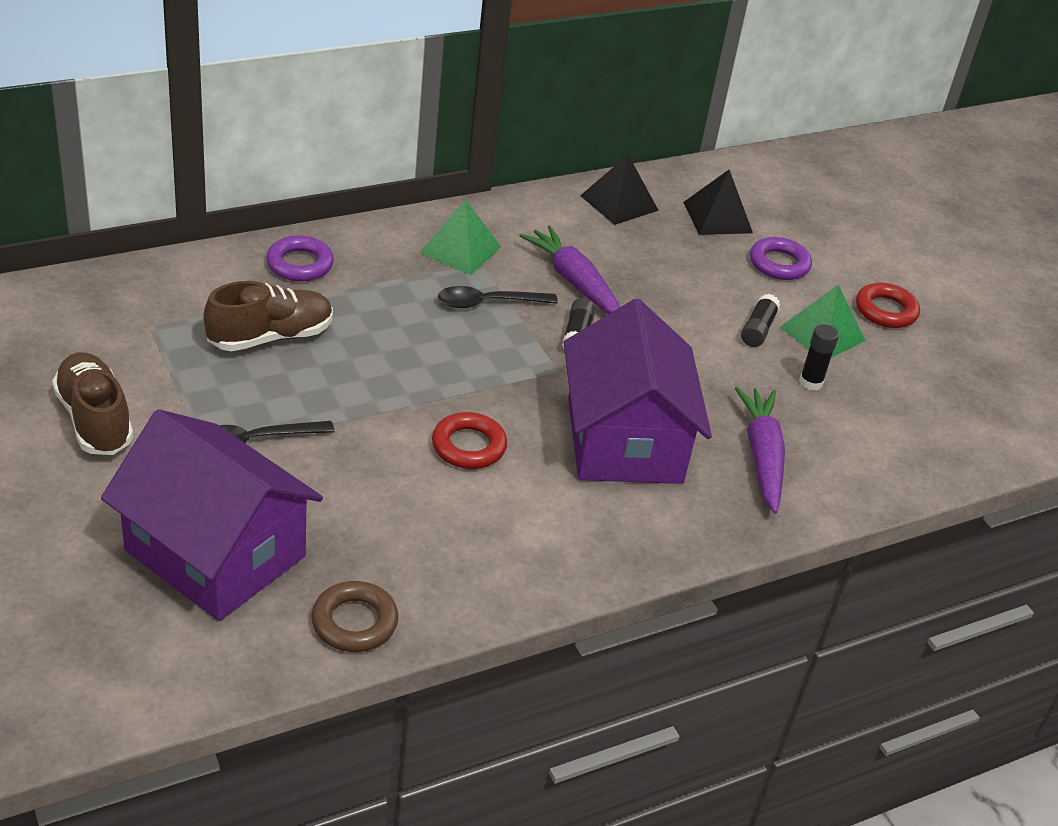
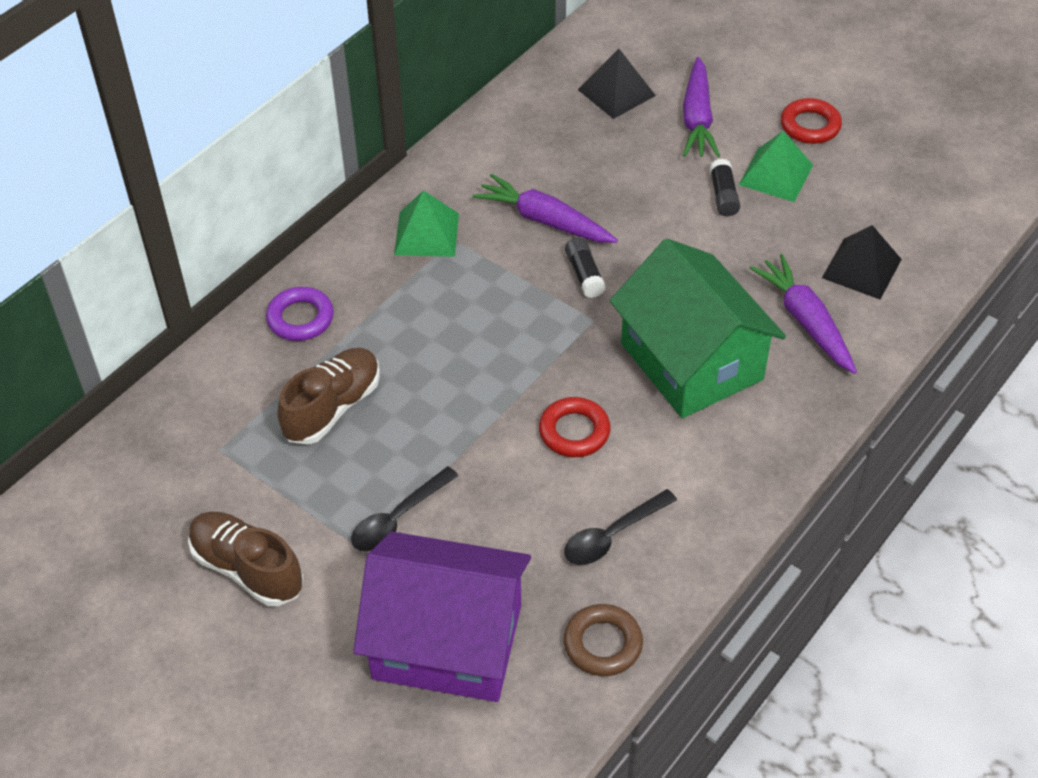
camera: 20 degrees left, 10 degrees up
black spoon [438,286,558,308] -> black spoon moved to [564,489,677,565]
purple house [564,299,712,484] -> green house [610,239,786,418]
black pyramid [580,155,659,225] -> black pyramid moved to [822,225,902,299]
purple ring [750,237,812,280] -> purple carrot [683,57,720,157]
black glue stick [799,324,839,391] -> none

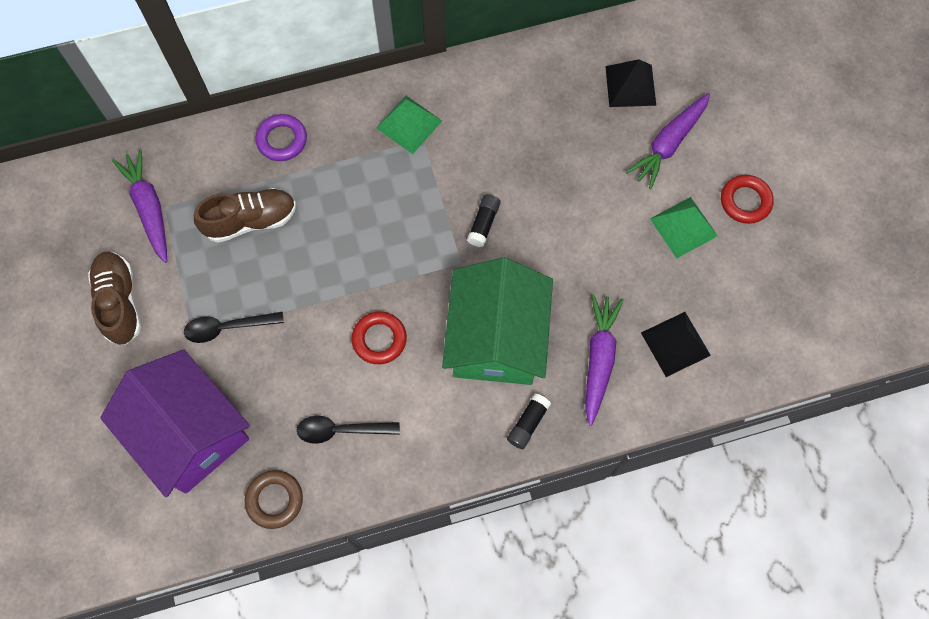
camera: 35 degrees right, 20 degrees up
purple carrot [473,174,618,243] -> purple carrot moved to [112,149,167,263]
black glue stick [710,159,740,216] -> black glue stick moved to [507,394,551,449]

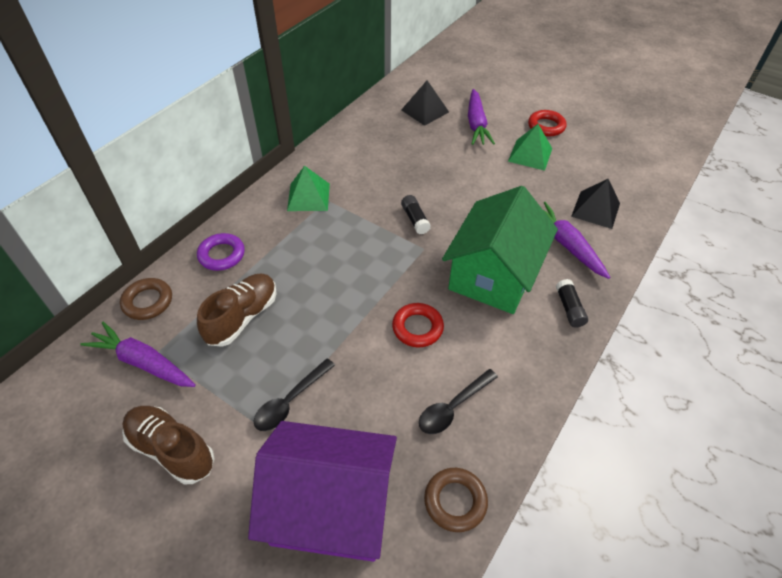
camera: 40 degrees left, 20 degrees down
green house [442,258,553,385] -> green house turned 60 degrees clockwise [442,186,558,314]
none -> brown ring [120,278,172,320]

